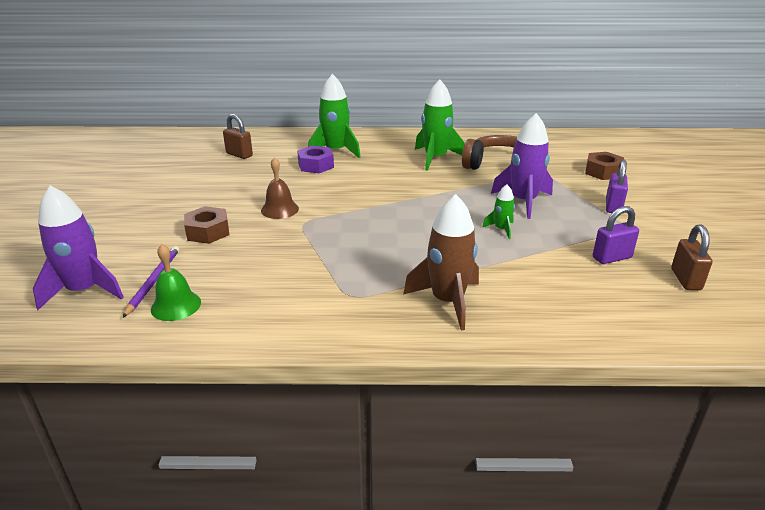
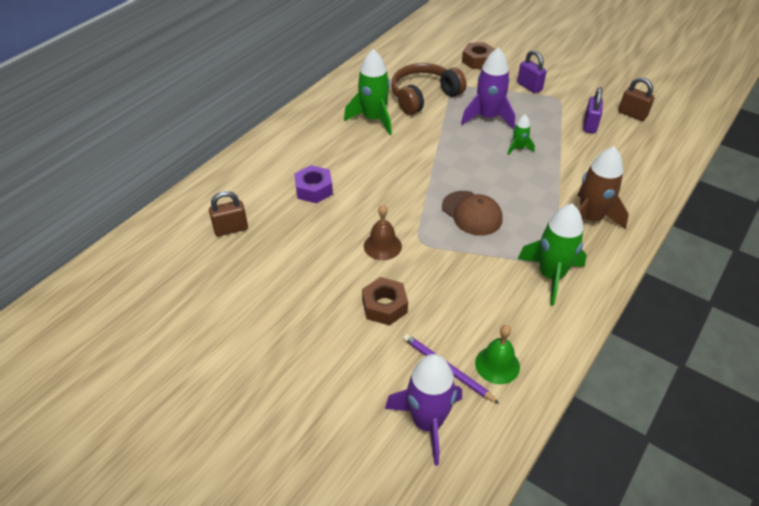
camera: 55 degrees left, 15 degrees up
green rocket [308,74,361,158] -> green rocket moved to [518,204,587,306]
none -> brown cap [442,191,503,236]

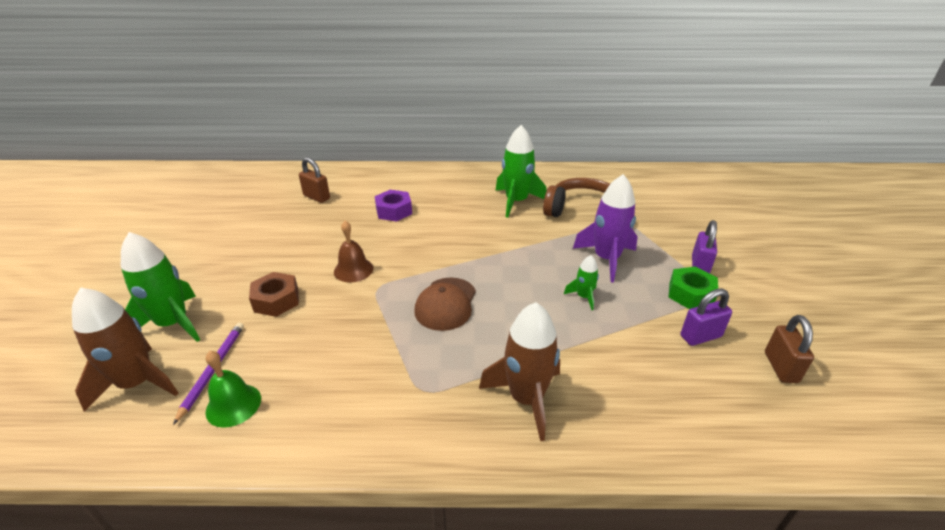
camera: 55 degrees right, 10 degrees down
purple rocket [385,354,462,466] -> brown rocket [72,287,178,411]
brown nut [462,42,495,69] -> none
green rocket [518,204,587,306] -> green rocket moved to [121,232,200,342]
none -> green nut [668,266,718,309]

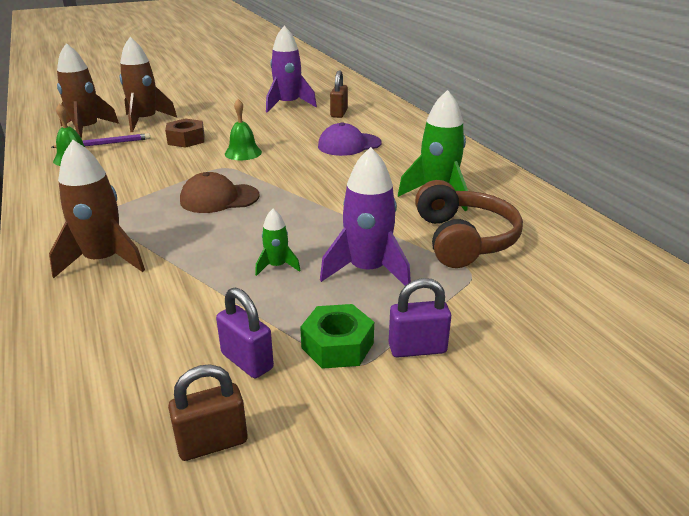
camera: 65 degrees right, 5 degrees down
green rocket [121,232,200,342] -> brown rocket [120,37,177,132]
brown bell [334,221,373,282] -> green bell [225,99,262,160]
purple nut [375,190,412,221] -> purple cap [318,122,382,156]
none -> purple rocket [266,26,317,113]

